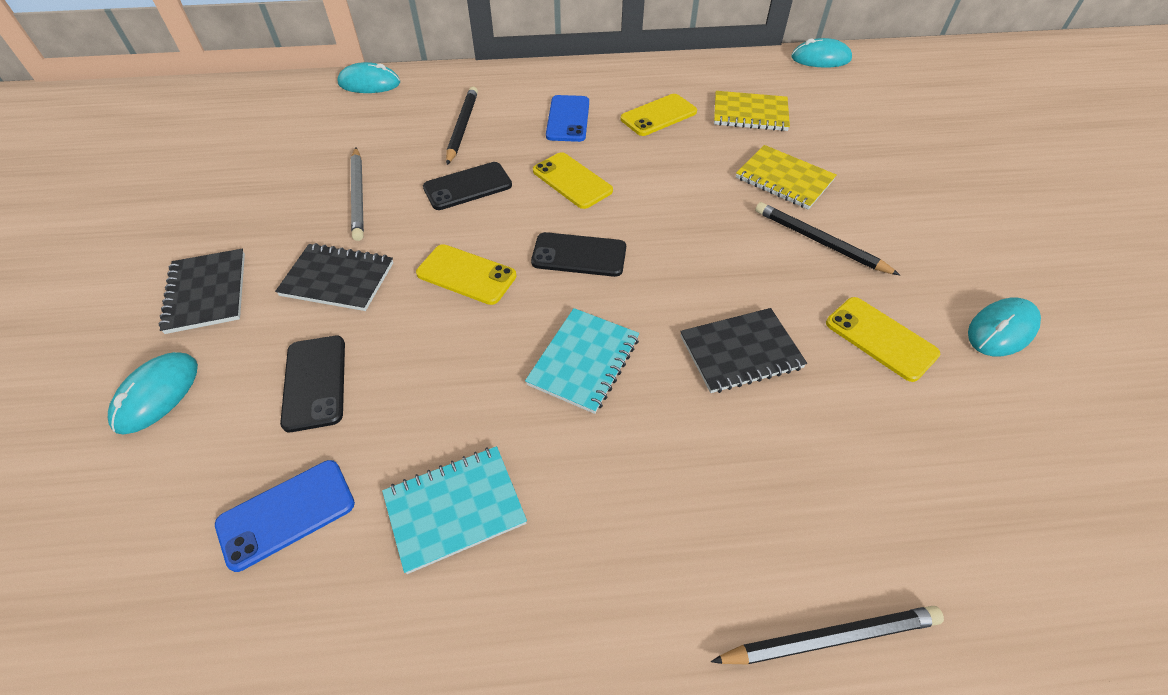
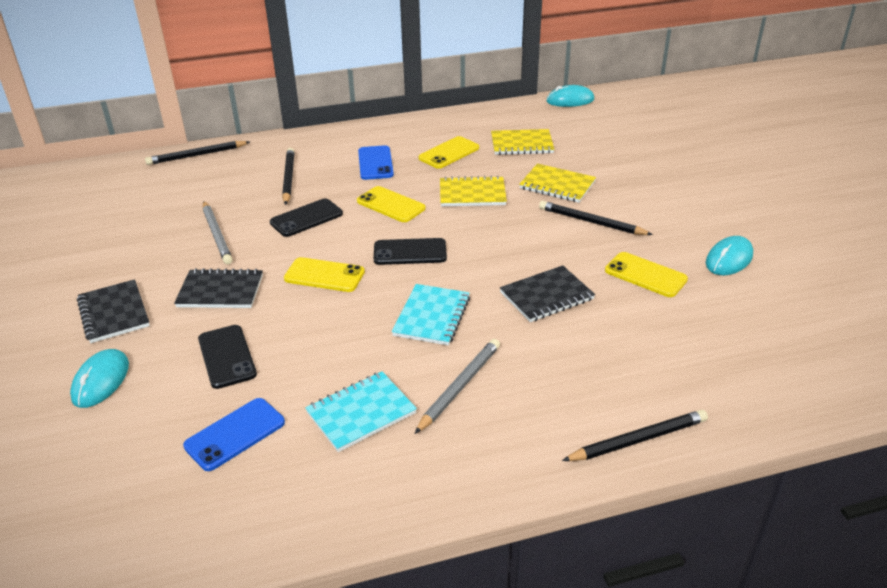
camera: 10 degrees left, 15 degrees down
turquoise mouse [337,62,400,93] -> black pencil [145,141,250,165]
none -> grey pencil [415,339,500,434]
none -> yellow notebook [440,176,507,206]

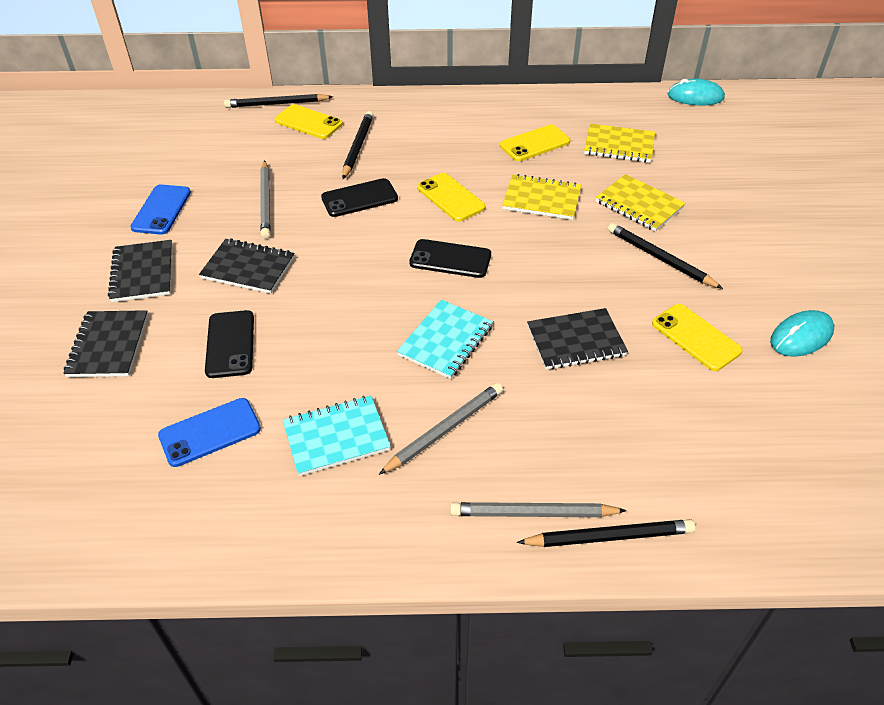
camera: 15 degrees right, 10 degrees up
turquoise mouse [70,349,129,408] -> black notebook [63,310,148,377]
yellow phone [284,257,365,292] -> yellow phone moved to [275,104,343,139]
blue phone [358,145,394,180] -> blue phone moved to [130,184,191,235]
none -> grey pencil [450,502,627,517]

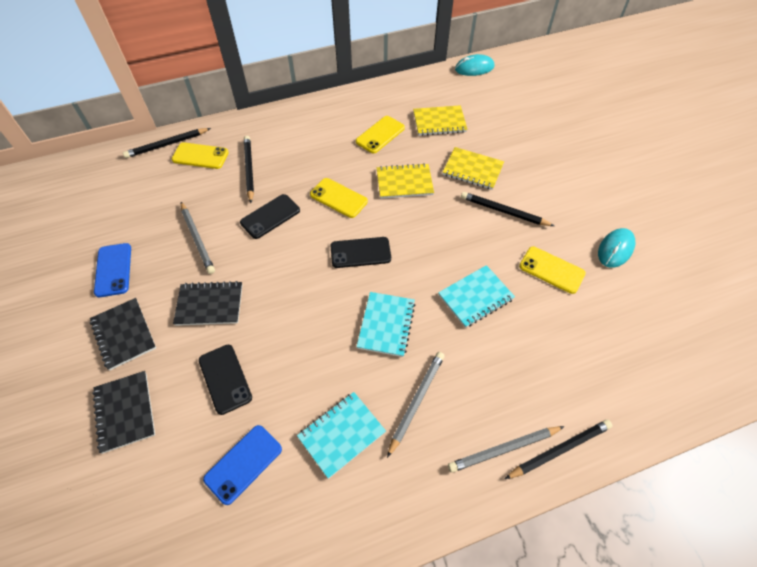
camera: 20 degrees left, 10 degrees up
black notebook [527,308,628,370] -> turquoise notebook [438,265,515,328]

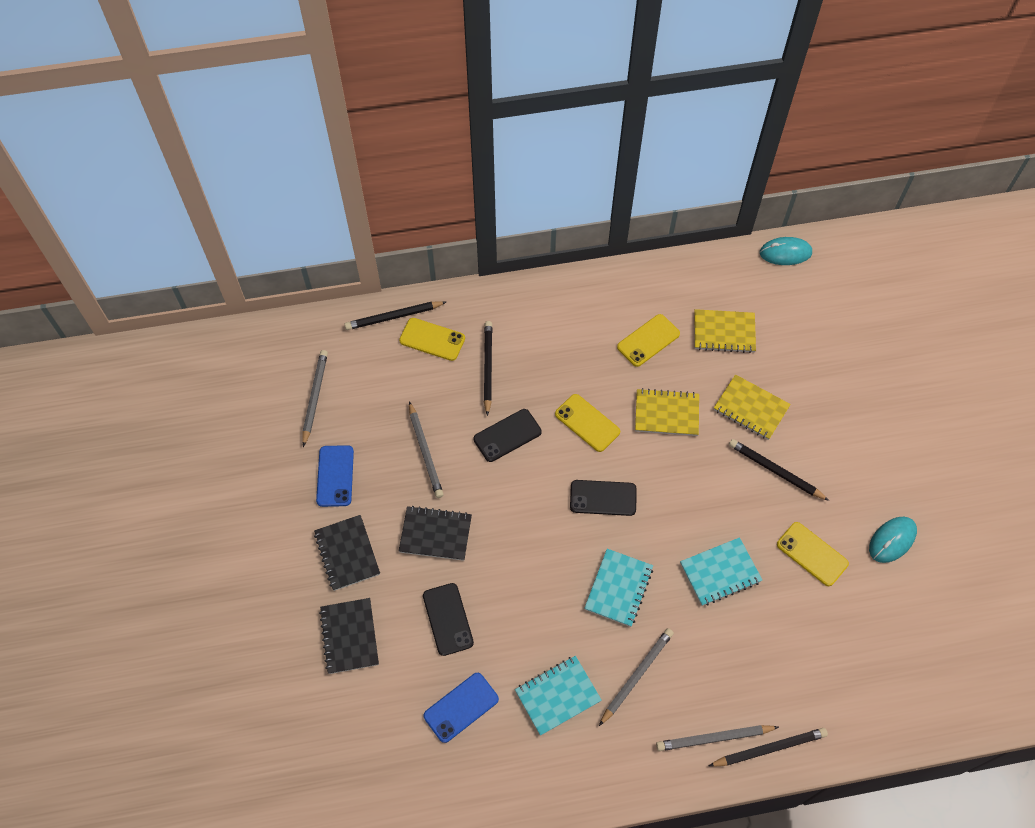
camera: 10 degrees right, 5 degrees up
none -> grey pencil [302,350,328,447]

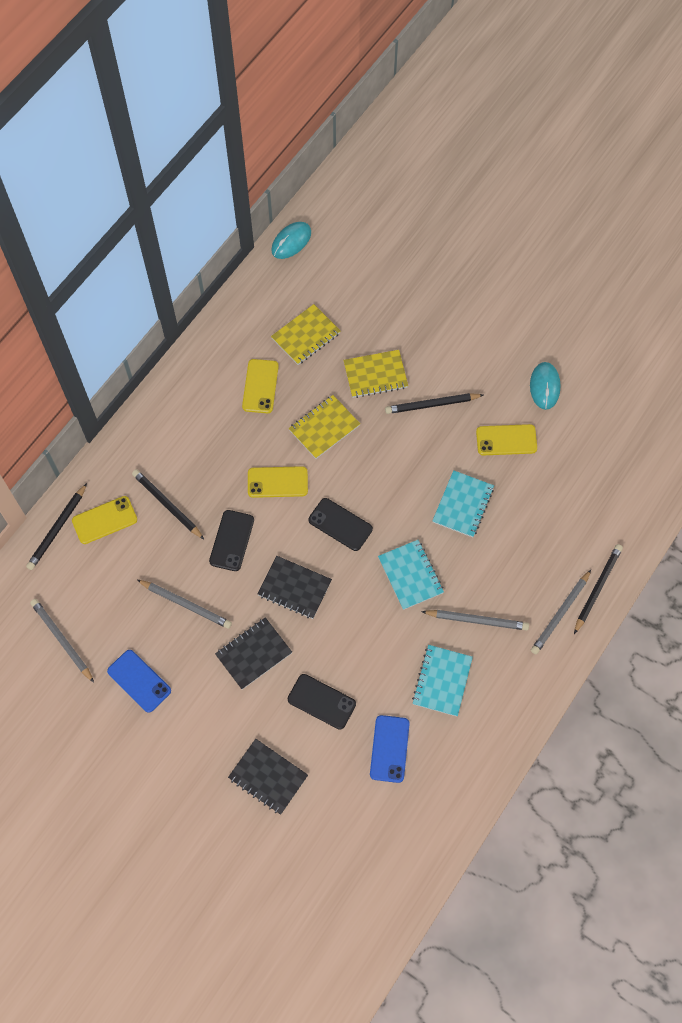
camera: 45 degrees left, 5 degrees up
black notebook [314,515,380,591] -> black notebook moved to [258,556,332,619]
black phone [570,480,637,516] -> black phone turned 75 degrees clockwise [308,498,373,551]
grey pencil [599,628,674,726] -> grey pencil turned 105 degrees clockwise [421,610,529,630]

